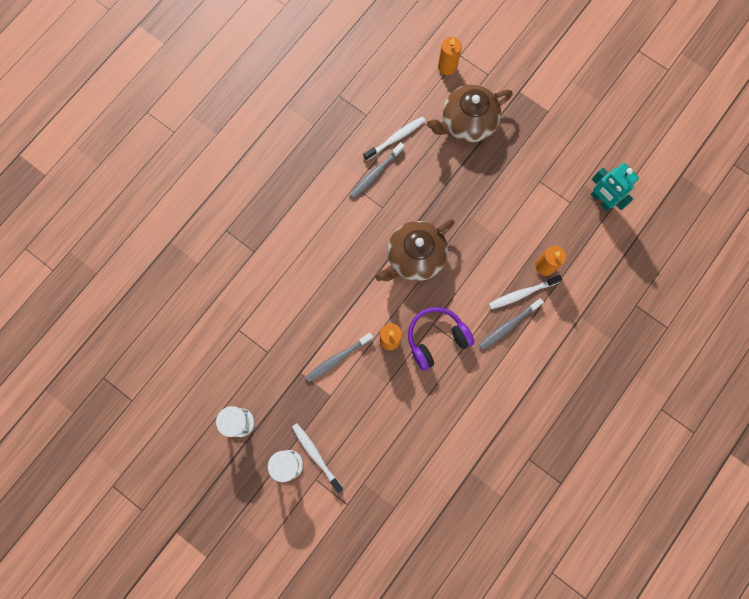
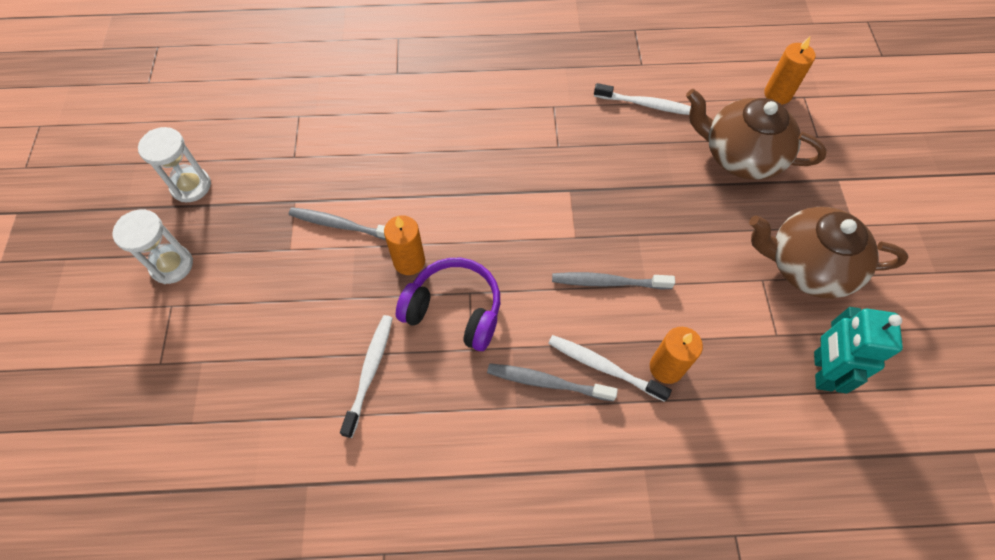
camera: 50 degrees right, 15 degrees down
white toothbrush [292,424,343,493] -> white toothbrush moved to [340,315,393,438]
grey toothbrush [350,142,405,198] -> grey toothbrush moved to [552,272,675,289]
brown teapot [375,219,455,281] -> brown teapot moved to [749,207,908,299]

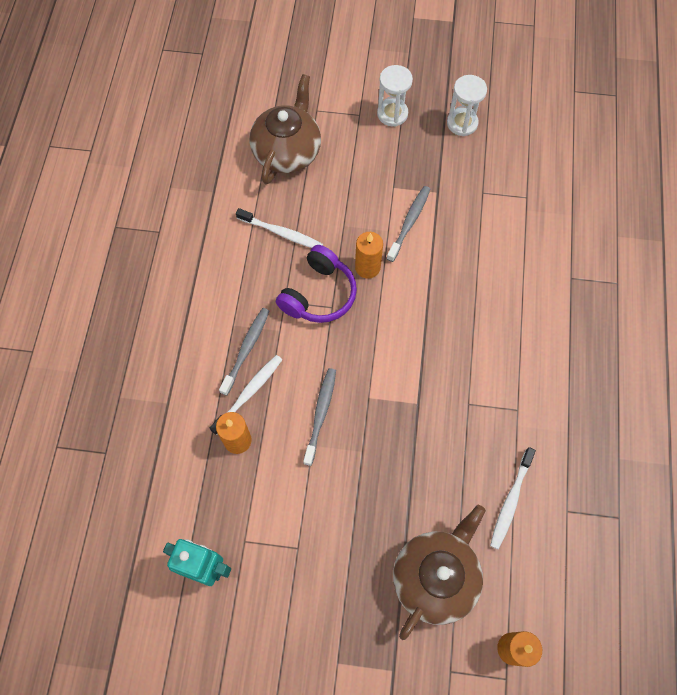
camera: 100 degrees right, 5 degrees up
brown teapot [749,207,908,299] -> brown teapot moved to [249,74,321,184]

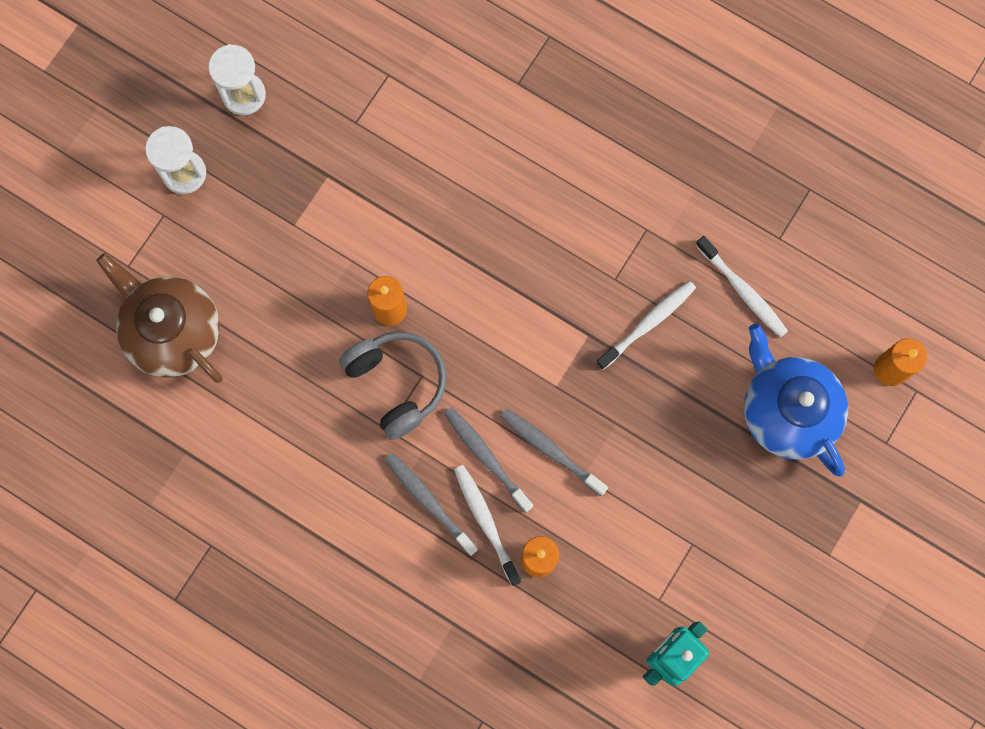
camera: 65 degrees left, 10 degrees up
white toothbrush [236,208,323,248] -> white toothbrush moved to [596,281,696,370]
purple headphones [276,245,357,323] -> grey headphones [339,331,447,440]
grey toothbrush [386,186,430,262] -> grey toothbrush moved to [444,407,533,513]
brown teapot [393,505,486,640] -> blue teapot [744,323,848,477]

